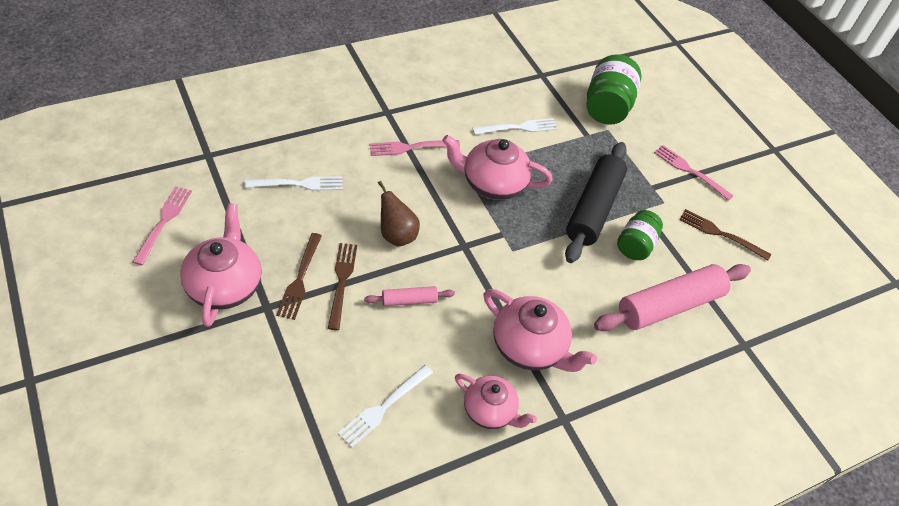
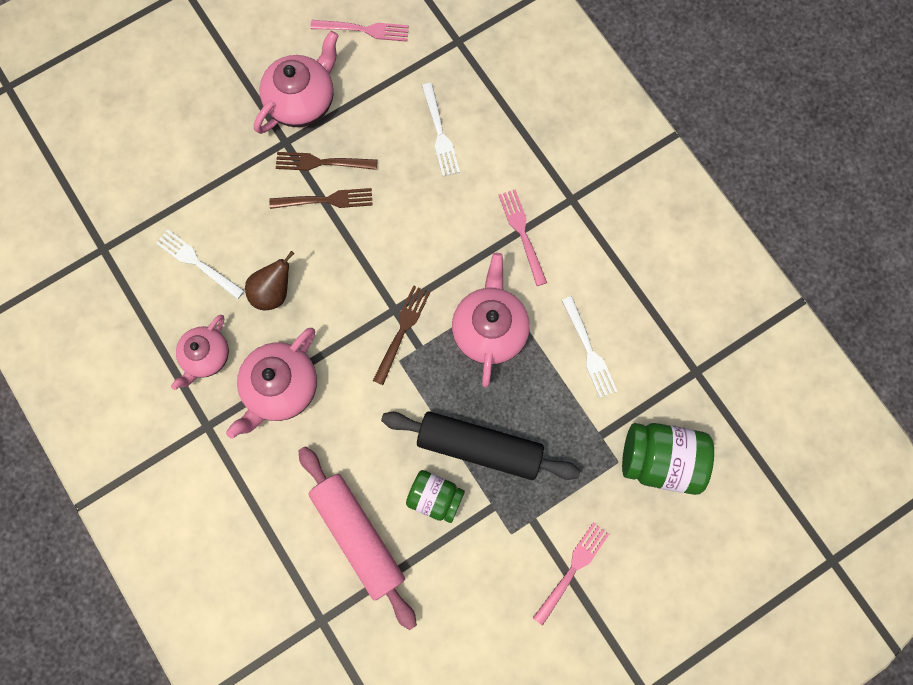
camera: 90 degrees right, 25 degrees up
pink teapot [180,203,262,327] -> pink teapot turned 45 degrees counterclockwise [254,31,339,134]
pink rolling pin [364,286,455,306] -> none
brown pear [378,181,420,246] -> brown pear moved to [245,251,294,310]
brown fork [679,209,771,261] -> brown fork moved to [373,285,430,385]

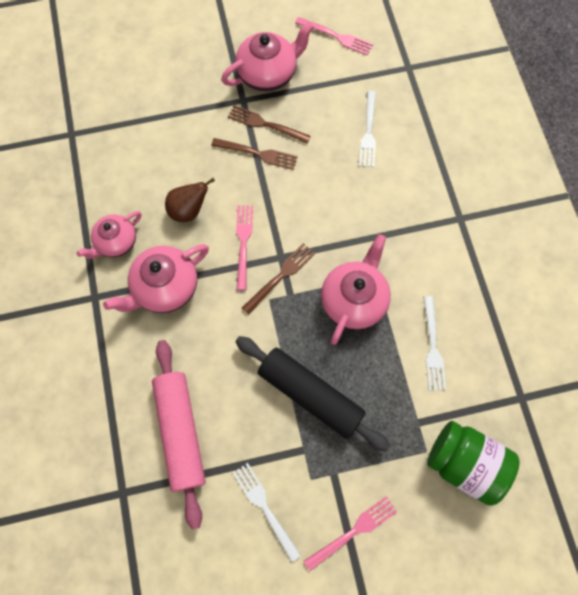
camera: 20 degrees right, 5 degrees down
white fork [156,229,245,299] -> white fork moved to [233,463,301,562]
green jar [406,470,465,523] -> none
pink fork [499,189,547,286] -> pink fork moved to [236,205,253,290]

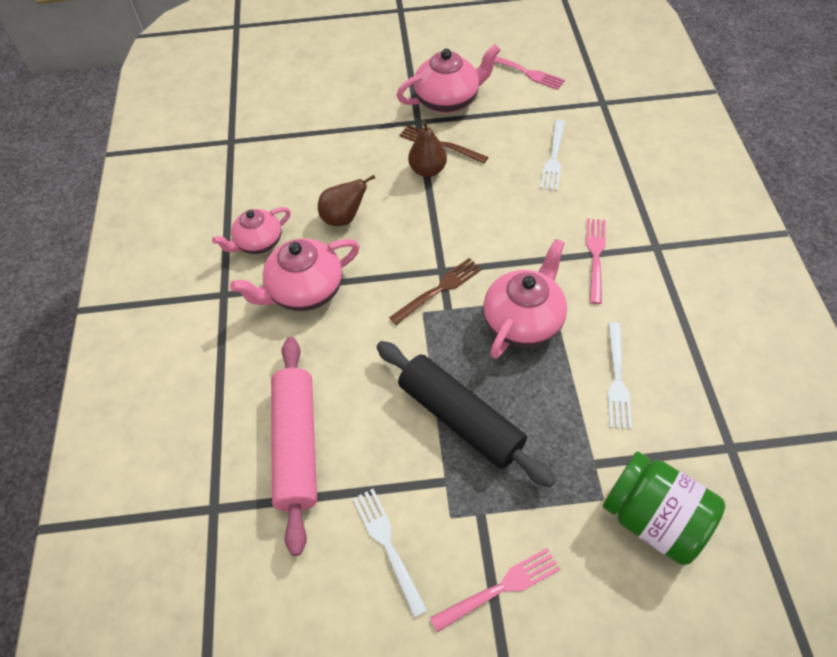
camera: 10 degrees right, 15 degrees down
brown fork [211,138,298,170] -> brown pear [408,121,447,177]
pink fork [236,205,253,290] -> pink fork moved to [586,218,606,304]

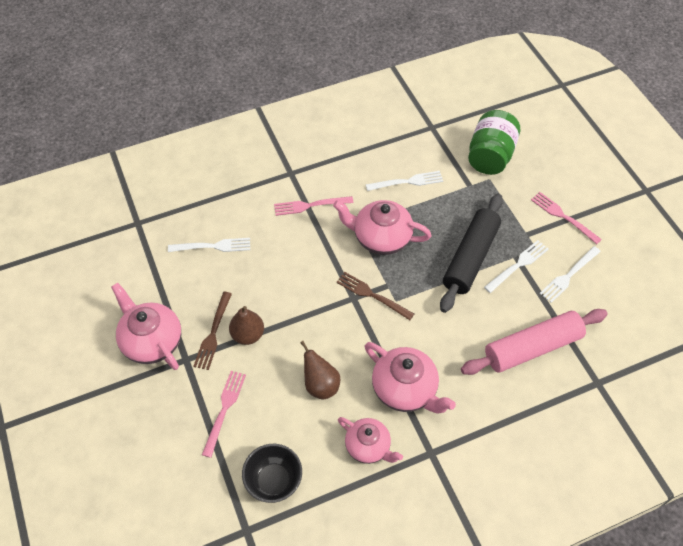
camera: 110 degrees left, 0 degrees up
pink fork [482,54,565,90] -> pink fork moved to [202,371,246,458]
none -> black bowl [242,444,302,503]
none -> white fork [484,240,549,293]

